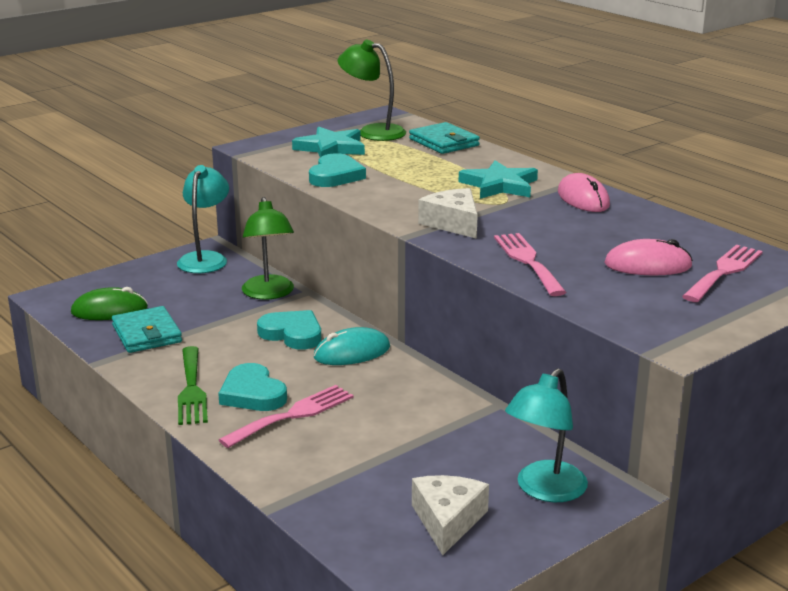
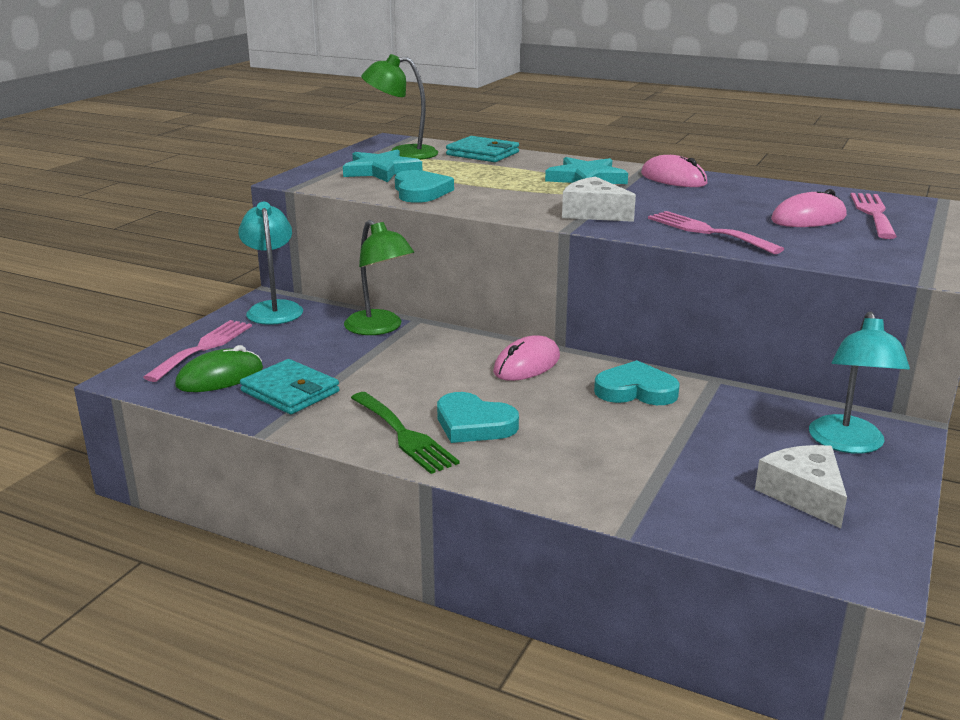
camera: 25 degrees left, 0 degrees up
pink fork [219,385,354,448] -> pink fork moved to [143,320,252,382]
turquoise heart [257,310,321,350] -> turquoise heart moved to [594,360,680,405]
turquoise mouse [314,327,390,365] -> pink mouse [493,335,560,381]

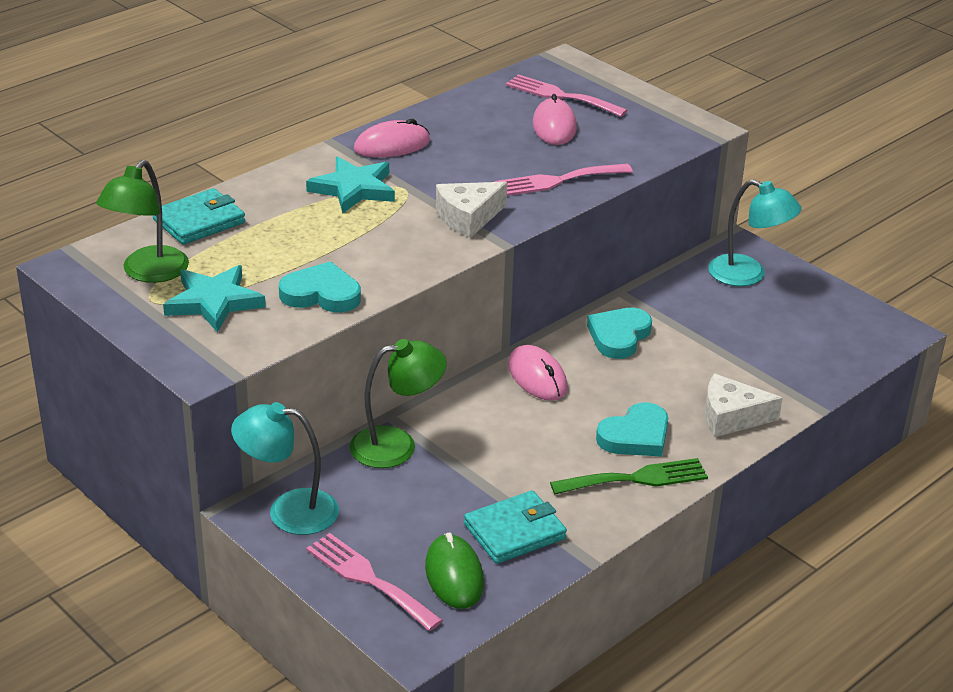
camera: 70 degrees left, 10 degrees up
white cheese [755,445,847,528] -> white cheese moved to [705,374,783,437]

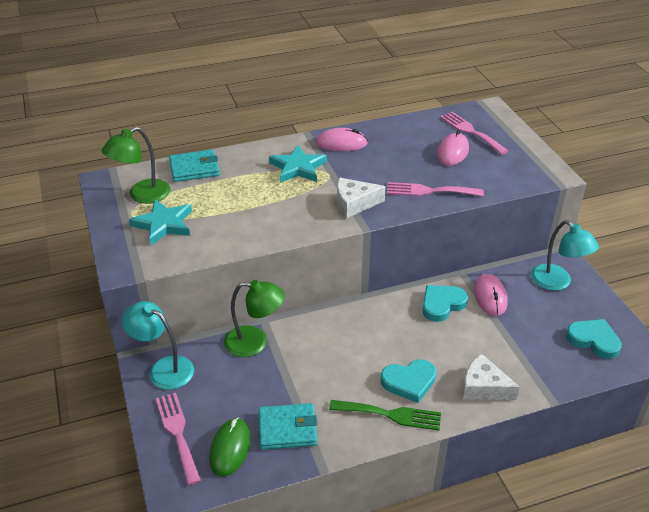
camera: 25 degrees right, 5 degrees up
turquoise heart [279,261,361,312] -> turquoise heart moved to [566,319,622,359]
pink mouse [508,345,568,401] -> pink mouse moved to [474,274,507,316]

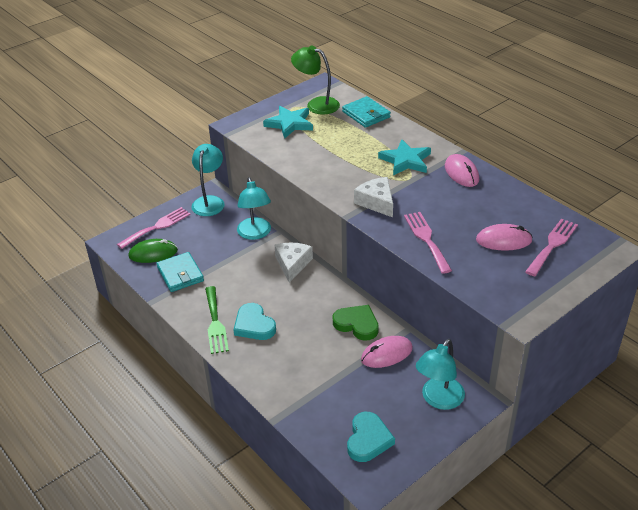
camera: 70 degrees right, 0 degrees up
green lamp [224,280,285,357] -> turquoise lamp [237,177,271,240]
turquoise heart [422,285,468,322] -> green heart [333,305,379,341]
white cheese [463,354,520,400] -> white cheese moved to [275,243,313,283]

